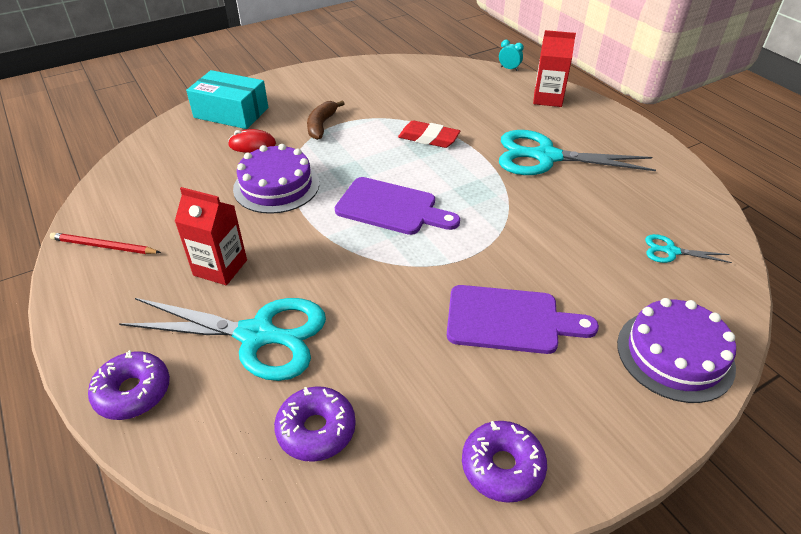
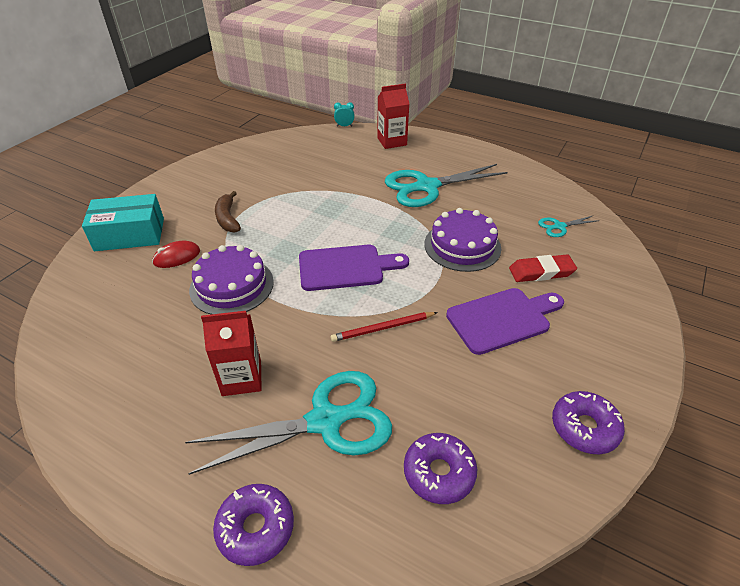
camera: 30 degrees left, 0 degrees up
red pencil [50,232,161,254] -> red pencil moved to [331,312,438,342]
red eraser [398,120,460,148] -> red eraser moved to [509,254,577,282]
purple cake [617,298,736,403] -> purple cake moved to [424,208,501,272]

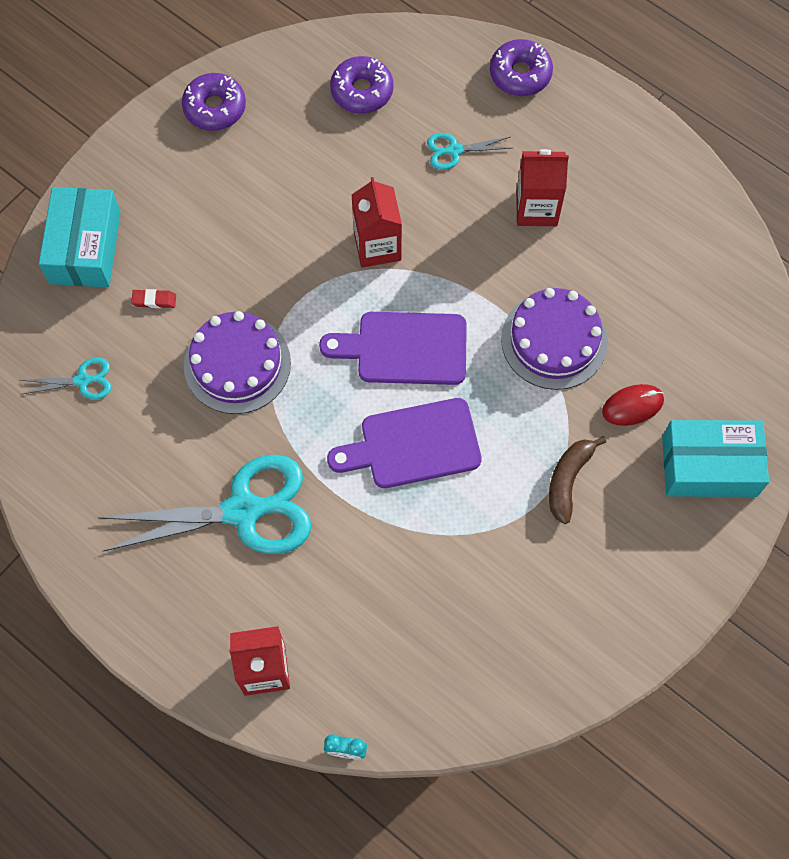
camera: 170 degrees left, 25 degrees up
turquoise scissors [185,371,392,475] -> turquoise scissors [427,133,511,170], size x0.45
brown banana [215,191,241,233] -> brown banana turned 150 degrees counterclockwise [549,436,606,524]
red pencil [331,312,438,342] -> red carton [352,177,402,268]
purple cutting board [446,288,564,355] -> purple cutting board moved to [327,398,482,488]
red eraser [509,254,577,282] -> red eraser [131,289,176,308], size x0.54
none -> turquoise box [39,187,121,288]

